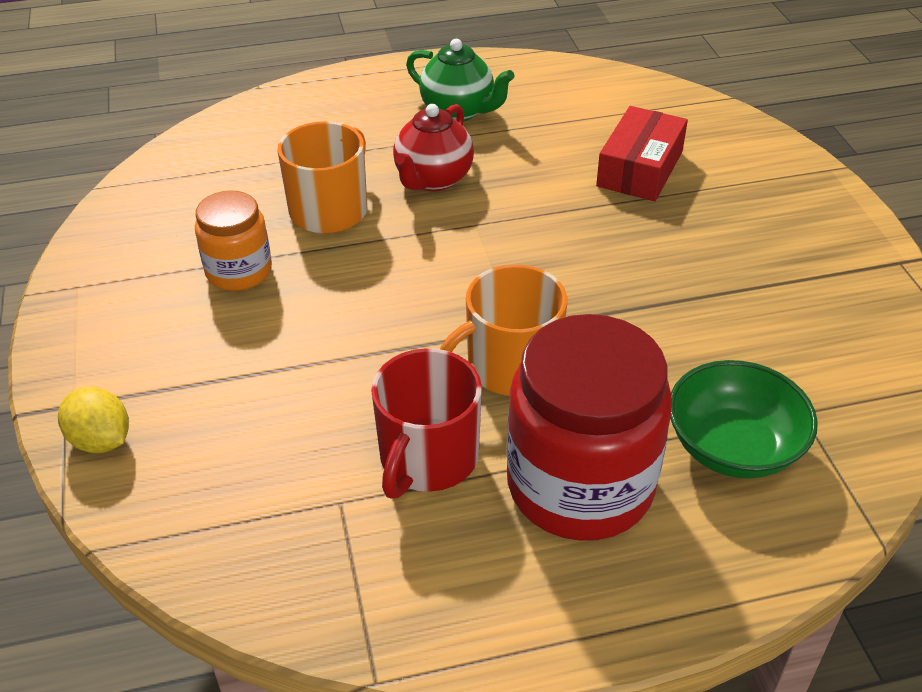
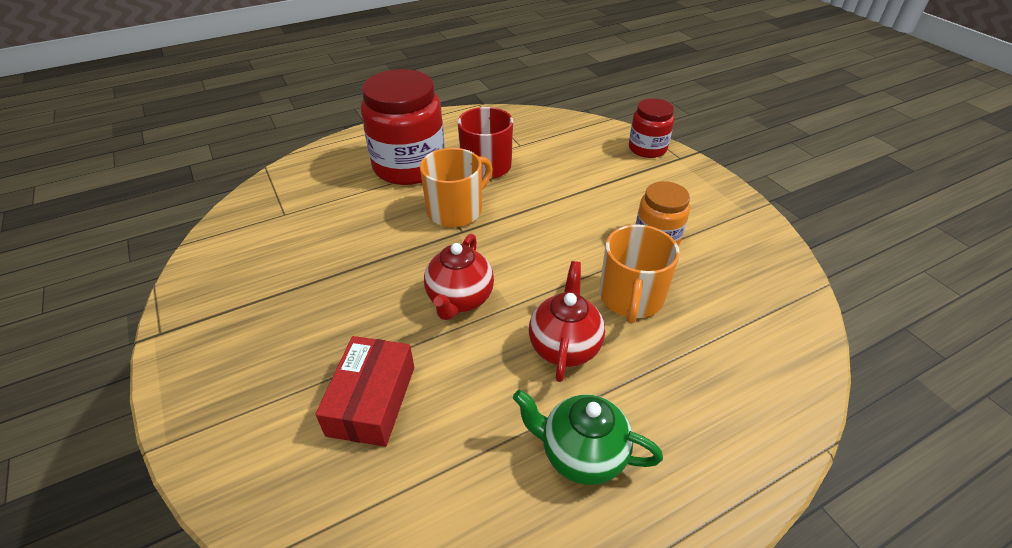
camera: 165 degrees right, 0 degrees up
yellow lemon [58,387,129,453] -> red jar [629,98,674,158]
green bowl [670,360,818,479] -> none
none -> red teapot [424,234,494,320]

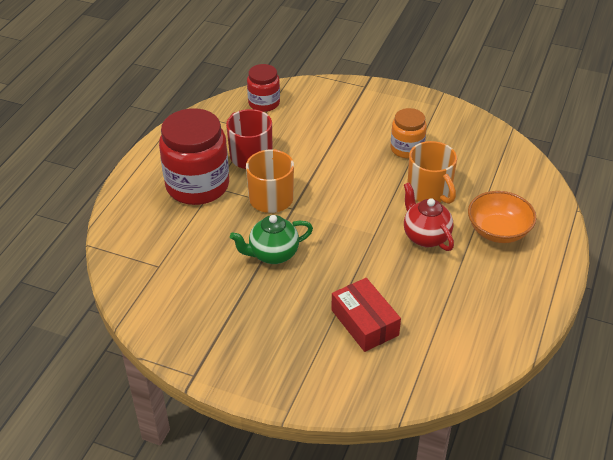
camera: 40 degrees left, 0 degrees up
red teapot [424,234,494,320] -> none
green teapot [513,390,663,485] -> green teapot moved to [230,215,313,264]
red jar [629,98,674,158] -> red jar moved to [247,64,280,112]
none -> orange bowl [468,191,537,243]

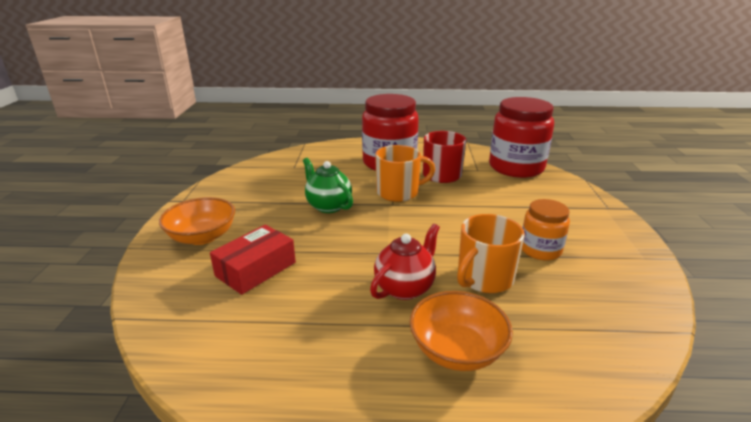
camera: 70 degrees right, 15 degrees down
red jar [247,64,280,112] -> red jar [489,97,554,178], size x1.82
none -> orange bowl [159,197,235,245]

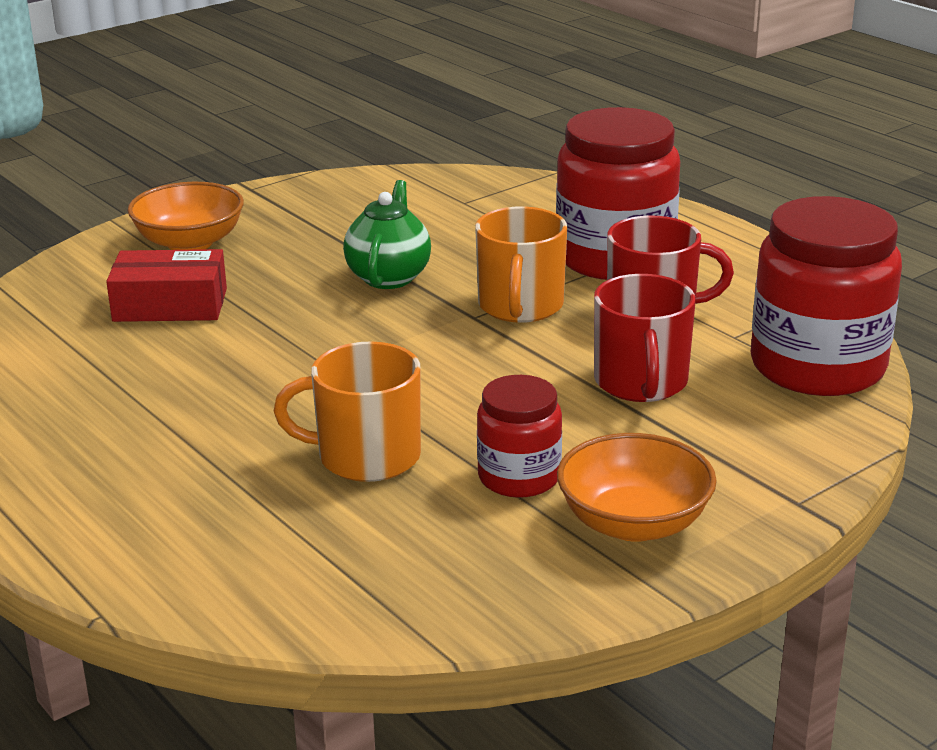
camera: 50 degrees right, 0 degrees up
red teapot [370,224,440,300] -> none
orange mug [375,145,435,202] -> orange mug turned 60 degrees clockwise [475,206,567,323]
orange bowl [409,291,513,371] -> orange bowl moved to [557,433,717,542]
orange jar [522,199,570,260] -> red jar [477,375,562,498]
none -> red mug [594,274,696,402]

